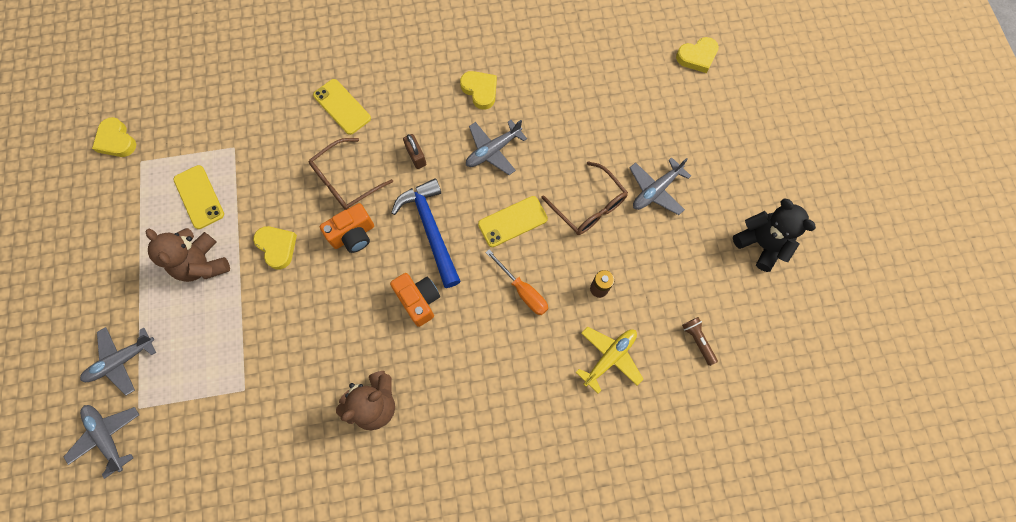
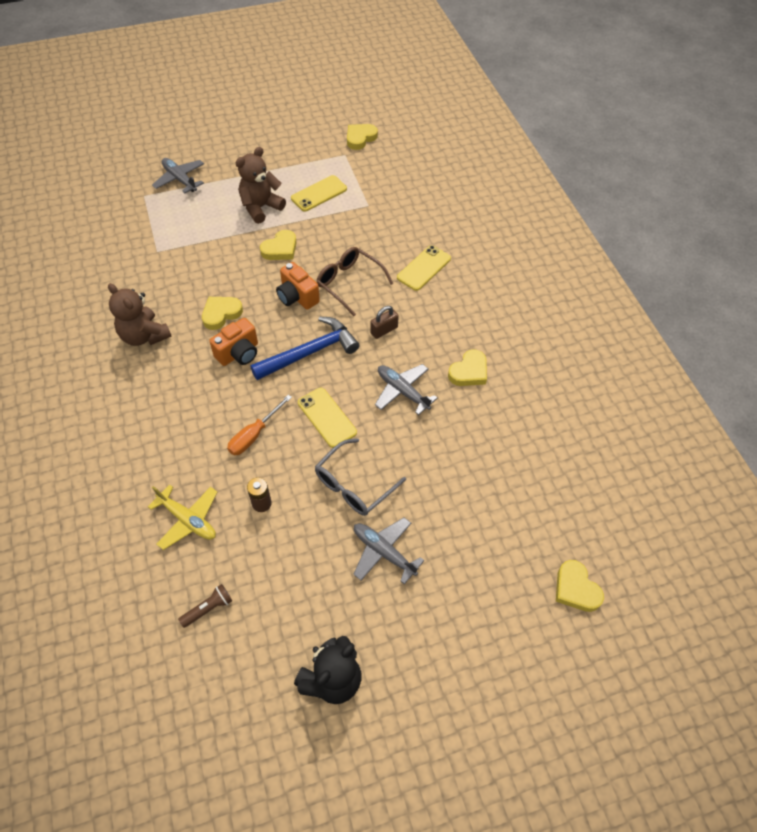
camera: 80 degrees right, 15 degrees down
grey plane [64,405,139,479] -> none
brown glasses [541,161,628,235] -> grey glasses [315,438,406,516]
none -> yellow heart [202,297,243,330]

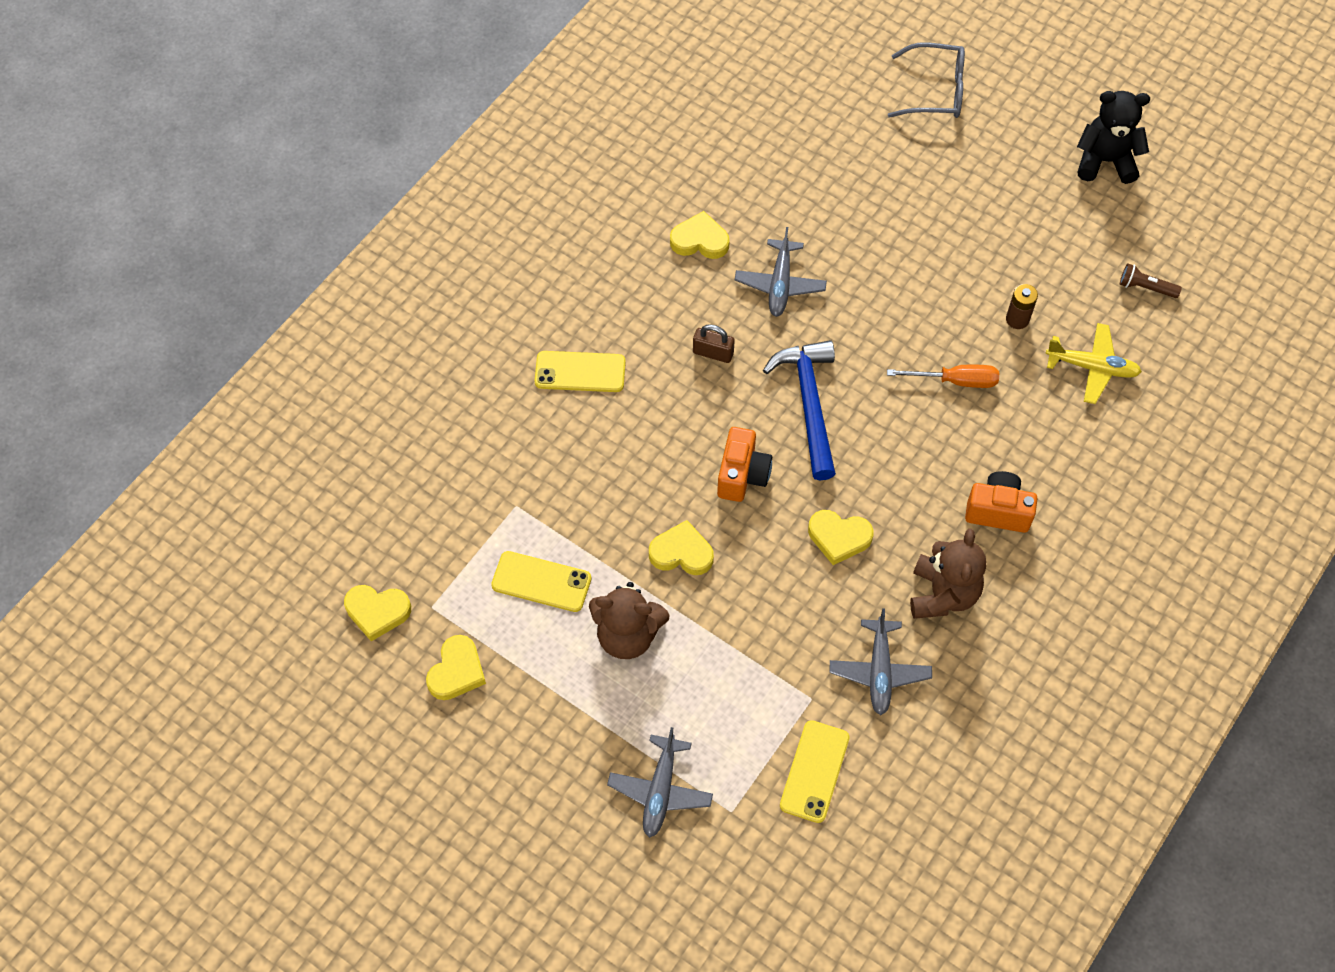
camera: 125 degrees left, 5 degrees up
yellow plane [148,484,218,550] -> yellow plane turned 105 degrees clockwise [1046,323,1142,404]
orange camera [209,318,258,366] -> orange camera moved to [965,471,1038,533]
blue hammer [250,317,360,380] -> blue hammer turned 60 degrees clockwise [763,340,836,480]
yellow phone [298,388,357,448] -> yellow phone moved to [780,720,850,823]
grey glasses [315,438,406,516] -> grey glasses moved to [888,42,965,118]
brown glasses [316,247,393,316] -> none
grey plane [353,518,424,584] -> grey plane moved to [829,608,932,715]
yellow heart [556,560,604,612] -> yellow heart moved to [426,635,486,700]

